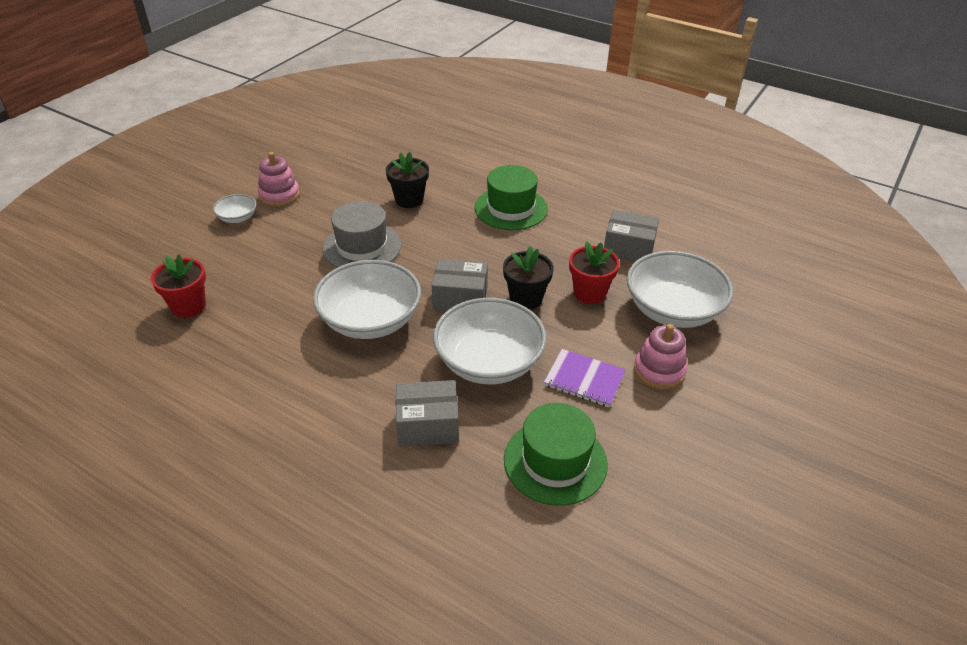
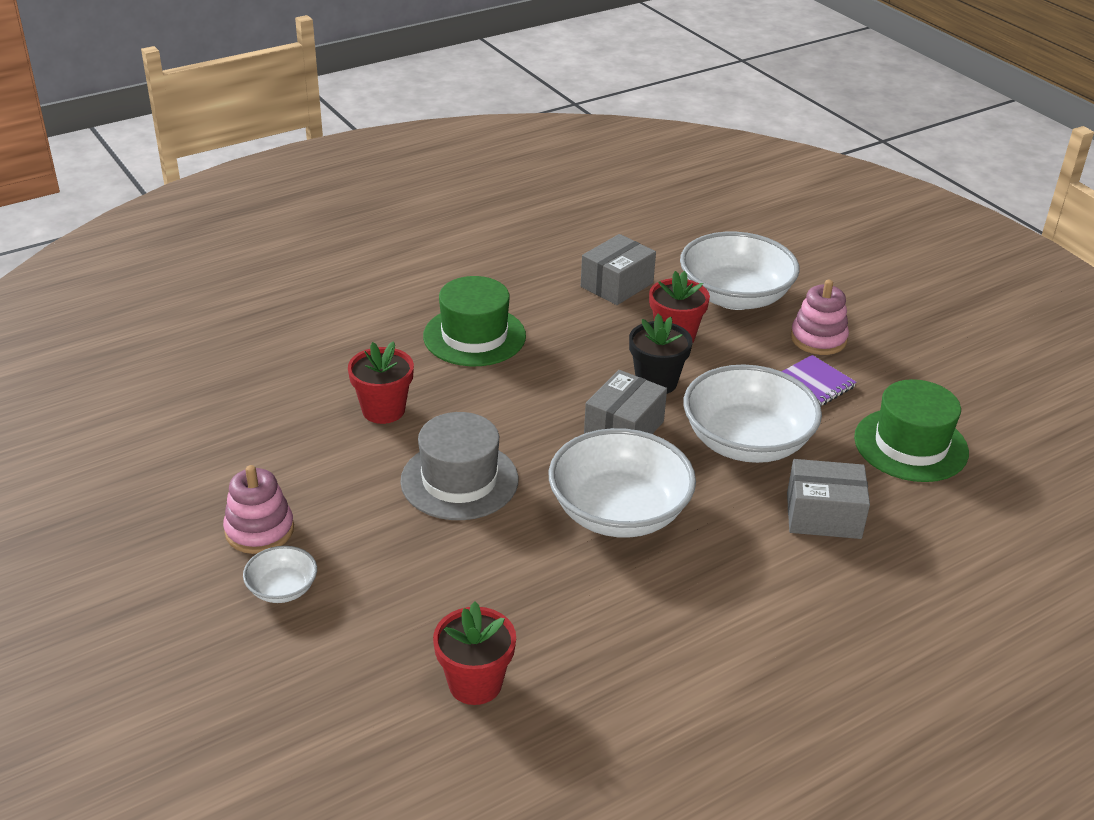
camera: 65 degrees left, 5 degrees down
black flower pot [386,152,429,208] -> red flower pot [348,341,414,424]
grey box [396,380,459,447] -> grey box turned 75 degrees clockwise [787,459,870,539]

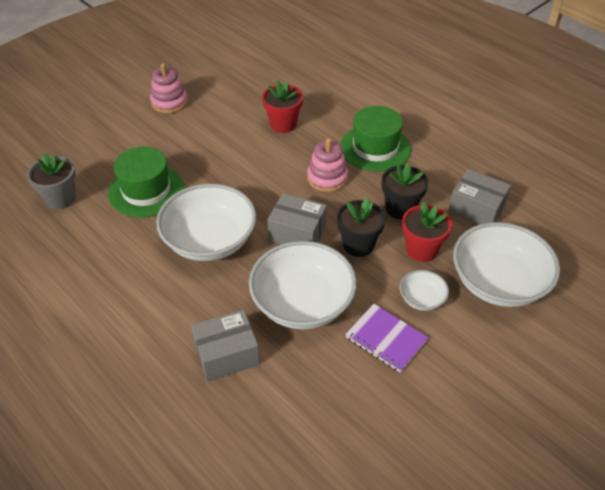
camera: 80 degrees right, 10 degrees up
white bowl [243,546,317,603] -> white bowl moved to [400,270,449,311]
grey hat [400,412,518,520] -> none
red flower pot [433,602,516,705] -> grey flower pot [27,153,76,209]
grey box [787,459,870,539] -> grey box turned 75 degrees clockwise [191,310,260,382]
pink stacking toy [791,280,849,355] -> pink stacking toy moved to [307,138,348,192]
green hat [854,379,969,482] -> green hat moved to [108,147,184,218]
none -> black flower pot [382,163,428,220]

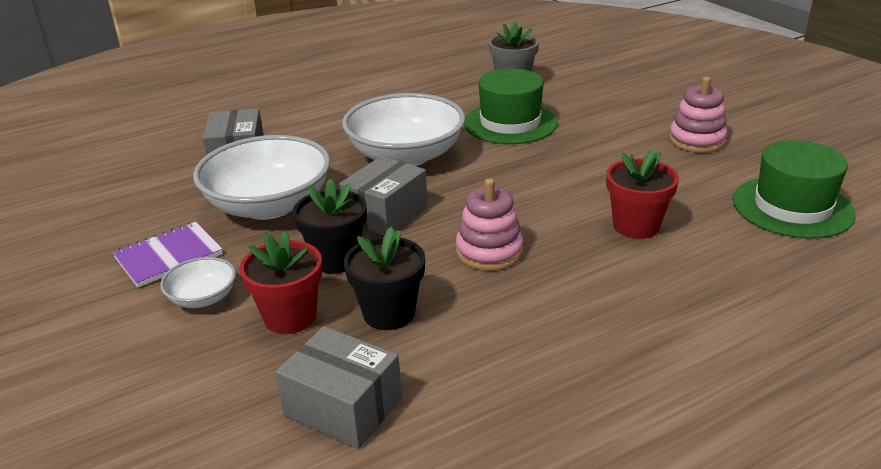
camera: 105 degrees right, 15 degrees down
green hat [340,106,411,172] -> green hat moved to [733,140,856,239]
grey box [448,169,511,225] -> grey box turned 75 degrees clockwise [275,326,402,449]
white bowl [453,222,560,307] -> none

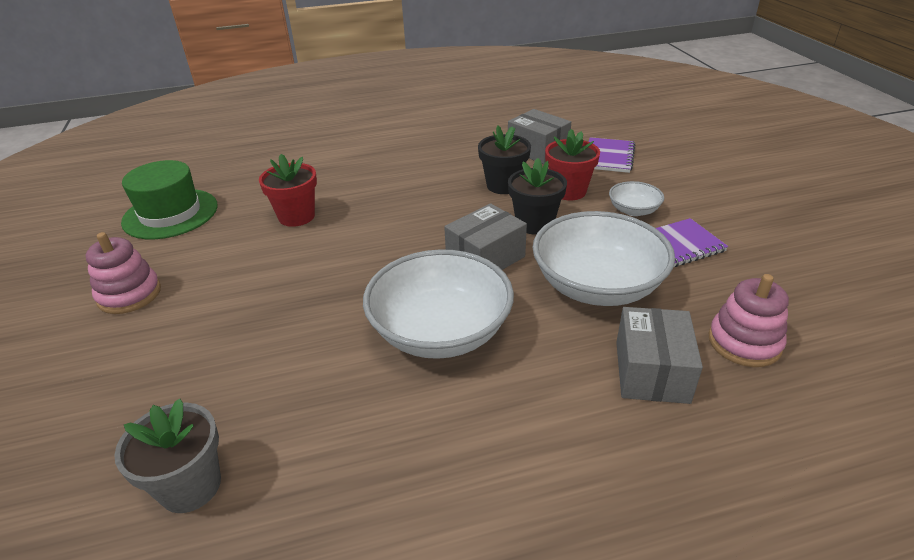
camera: 165 degrees left, 5 degrees up
pink stacking toy [456,178,524,271] -> pink stacking toy moved to [709,274,789,367]
green hat [464,69,558,144] -> none
none -> purple notebook [589,137,635,173]

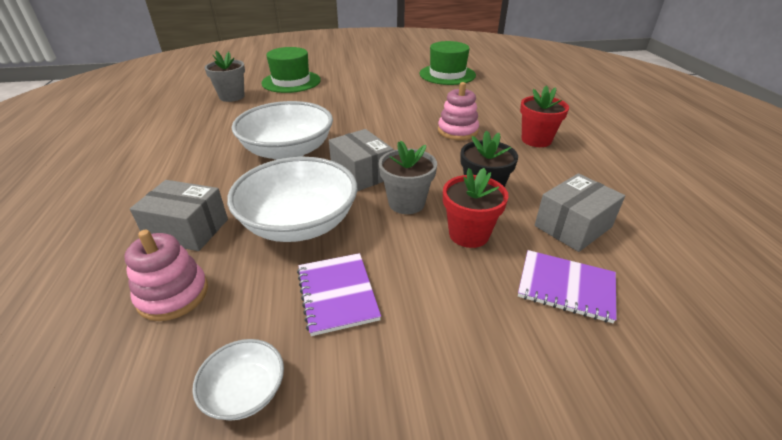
camera: 95 degrees right, 0 degrees up
pink stacking toy [86,232,161,314] -> pink stacking toy moved to [438,82,479,140]
red flower pot [259,154,317,227] -> red flower pot moved to [520,86,569,147]
black flower pot [508,158,567,235] -> grey flower pot [379,141,437,214]
white bowl [609,181,664,216] -> white bowl moved to [192,339,284,421]
none -> green hat [261,47,321,93]

